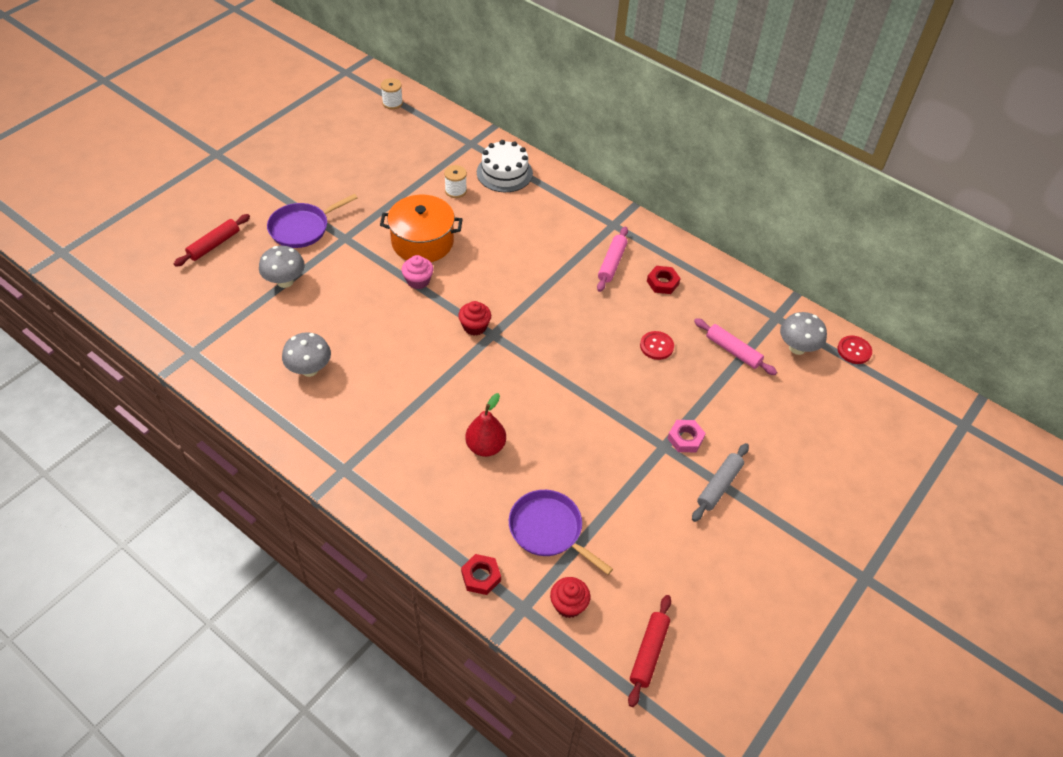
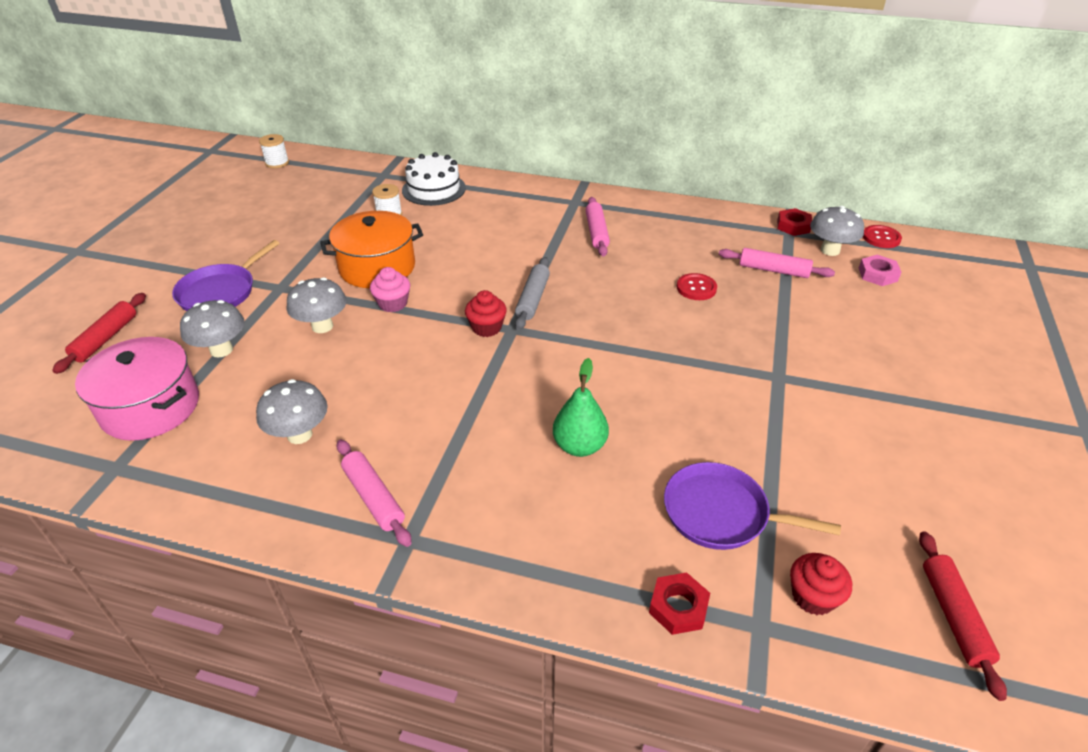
camera: 20 degrees left, 10 degrees down
red pear [465,393,506,457] -> green pear [553,358,609,457]
red nut [647,266,681,294] -> red nut moved to [777,208,812,236]
pink nut [667,420,706,452] -> pink nut moved to [859,255,901,286]
grey rolling pin [692,443,749,522] -> grey rolling pin moved to [515,257,550,330]
none -> pink pot [75,337,199,441]
none -> grey mushroom [287,277,347,333]
none -> pink rolling pin [337,439,412,547]

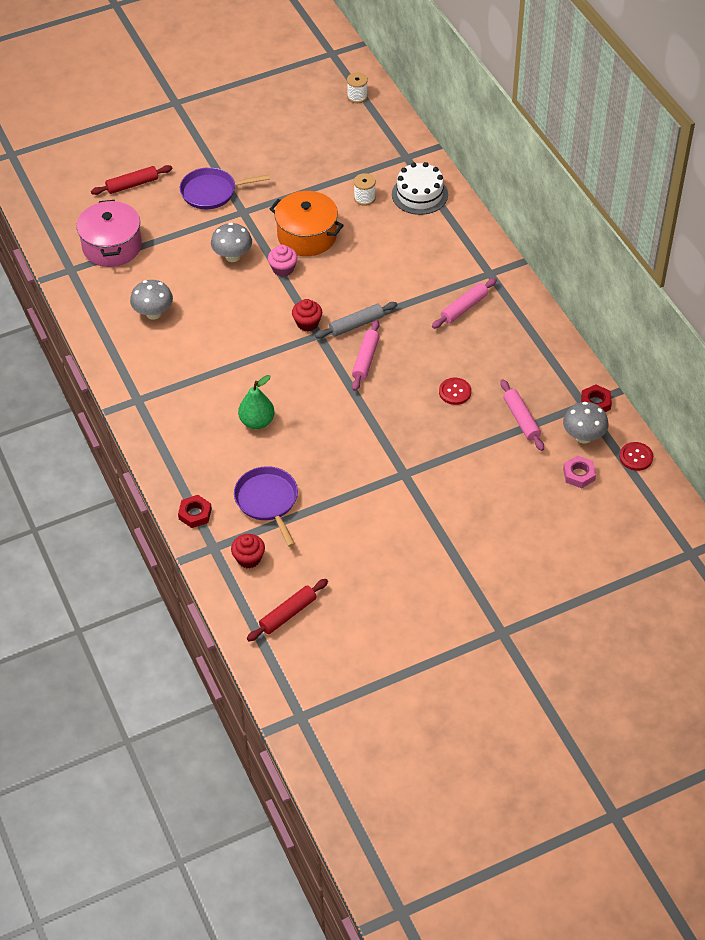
camera: 50 degrees right, 10 degrees up
grey mushroom [180,300,245,357] -> none
pink rolling pin [337,439,412,547] -> pink rolling pin moved to [352,320,380,391]

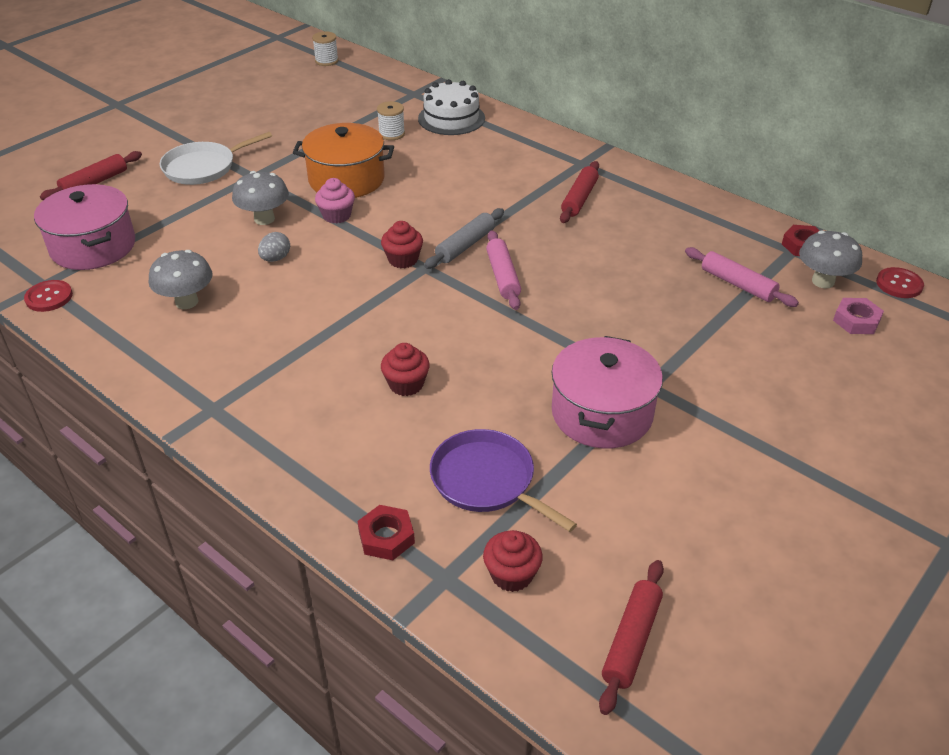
camera: 25 degrees left, 10 degrees down
purple pan [180,167,270,209] -> white pan [160,132,272,185]
green pear [238,375,275,429] -> red cupcake [381,343,430,396]
pink rolling pin [432,278,497,329] -> red rolling pin [560,161,599,223]
red button [439,378,471,405] -> red button moved to [24,280,73,312]
none -> grey egg [258,232,290,262]
none -> pink pot [552,336,663,449]

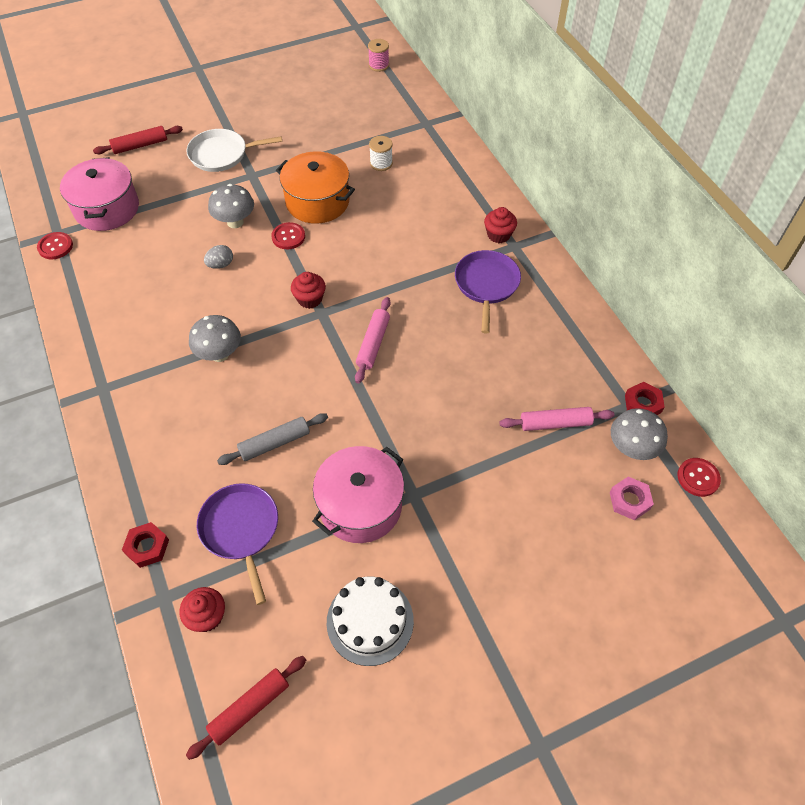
camera: 25 degrees right, 15 degrees up
grey mushroom [149,250,213,309] -> grey mushroom moved to [189,315,241,362]
white spool [312,31,339,66] -> pink spool [368,39,389,72]
pink cupcake [315,178,355,223] -> red button [271,222,305,249]
red cupcake [381,343,430,396] -> red cupcake moved to [484,207,517,243]
white cake [418,79,485,135] -> white cake moved to [327,577,414,666]
grey rolling pin [424,208,504,269] -> grey rolling pin moved to [217,413,328,465]
red rolling pin [560,161,599,223] -> purple pan [455,250,521,334]
pink rolling pin [685,247,799,307] -> pink rolling pin turned 75 degrees counterclockwise [499,407,614,431]

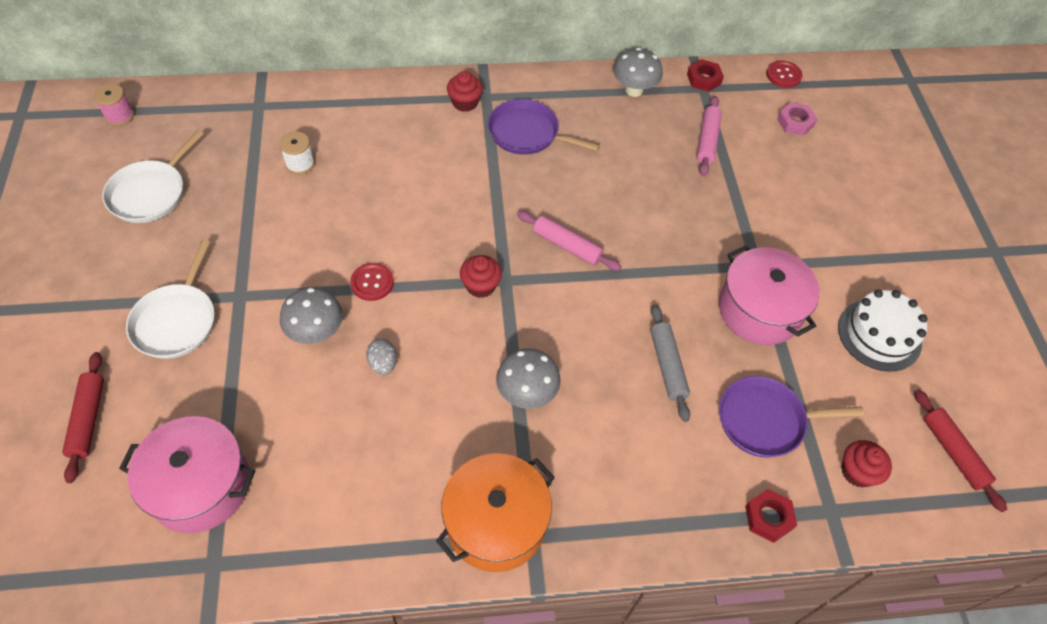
camera: 75 degrees left, 0 degrees up
red button [37,232,73,260] -> none
orange pot [276,151,355,224] -> orange pot moved to [436,454,555,572]
grey mushroom [611,408,668,460] -> grey mushroom moved to [613,48,663,97]
none -> white pan [102,130,204,223]

